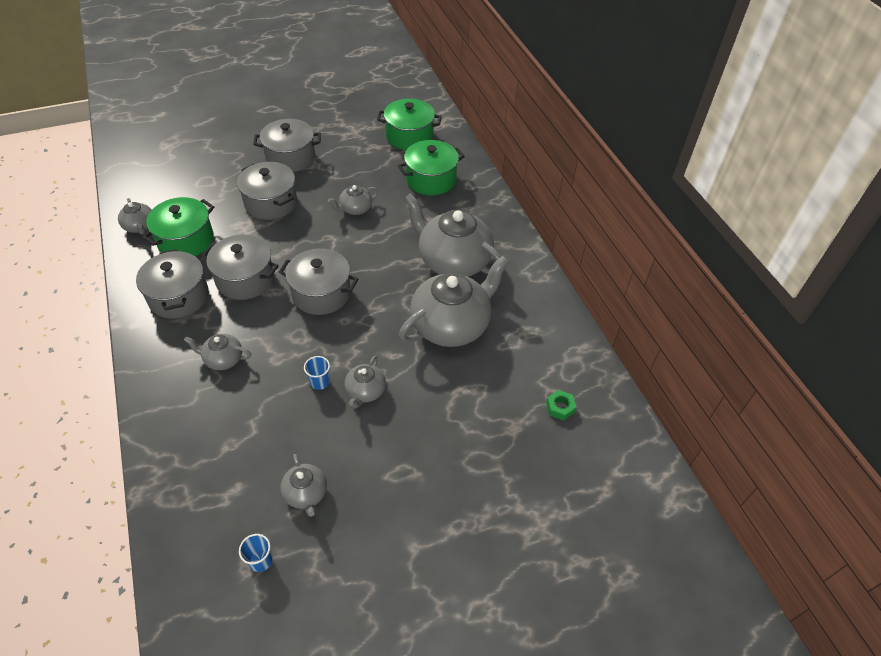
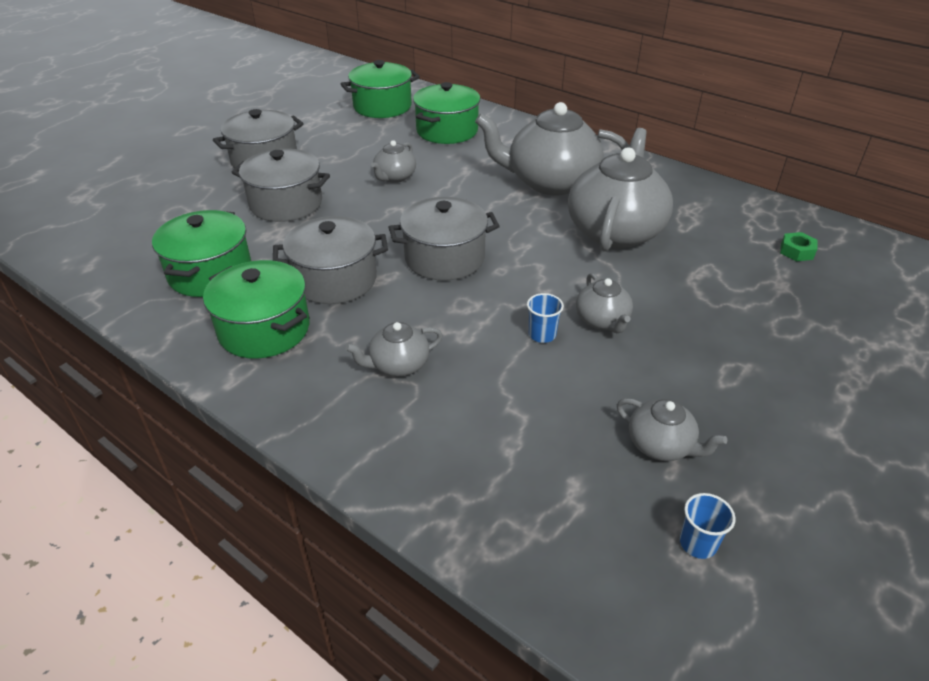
camera: 30 degrees left, 10 degrees down
grey teapot [118,198,152,235] -> none
grey pot [136,249,209,319] -> green pot [203,260,310,359]

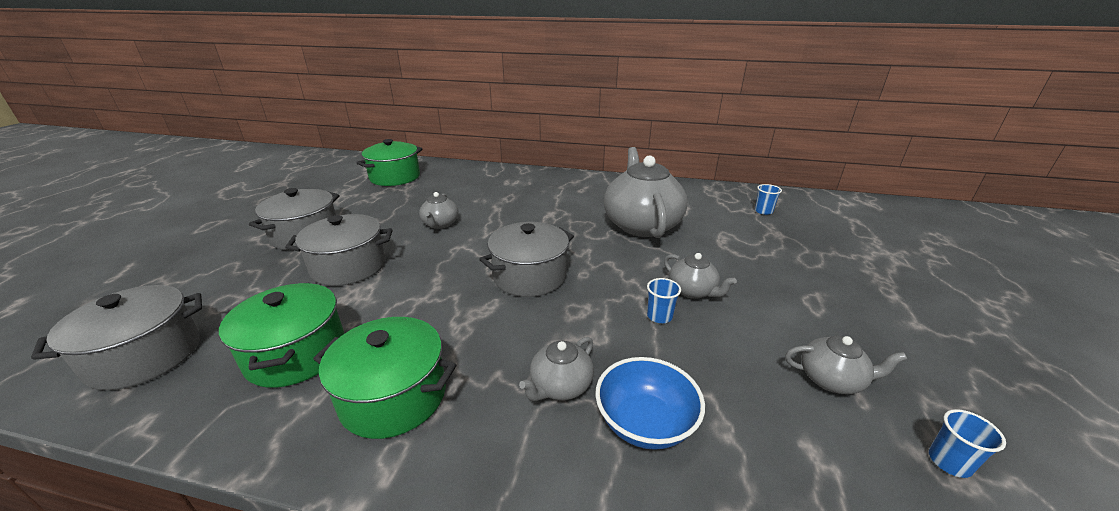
camera: 25 degrees left, 10 degrees down
grey pot [273,216,388,304] -> grey pot moved to [31,285,202,390]
green pot [413,82,480,144] -> none
grey teapot [475,102,629,195] -> none
green nut [780,232,817,261] -> blue cup [755,184,782,215]
none -> blue bowl [595,357,705,450]

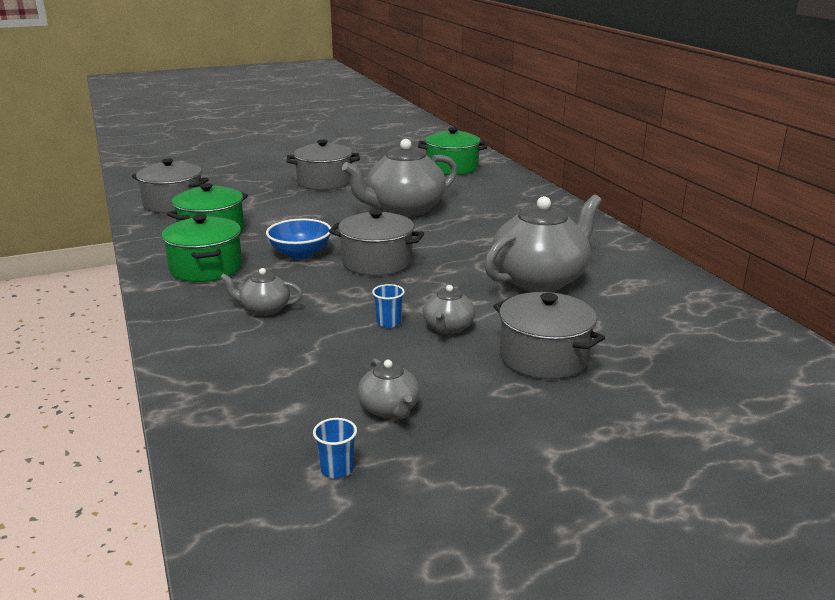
camera: 55 degrees right, 5 degrees down
grey pot [285,214,392,286] -> grey pot moved to [493,292,605,379]
grey teapot [419,192,459,229] -> grey teapot [342,139,457,217], size x2.10
blue bowl [595,357,705,450] -> blue bowl moved to [266,218,331,259]
blue cup [755,184,782,215] -> none

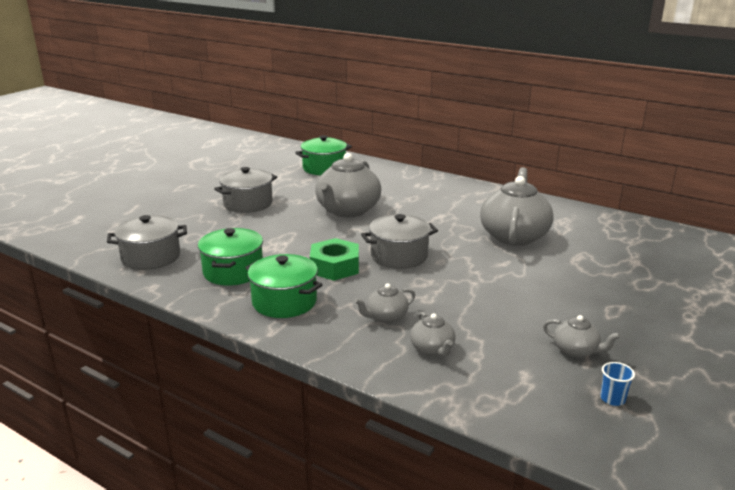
camera: 35 degrees left, 0 degrees up
blue bowl [266,218,331,259] -> green nut [310,238,359,281]
blue cup [372,284,405,328] -> none
grey teapot [423,285,475,334] -> grey teapot moved to [410,312,456,357]
grey pot [493,292,605,379] -> none

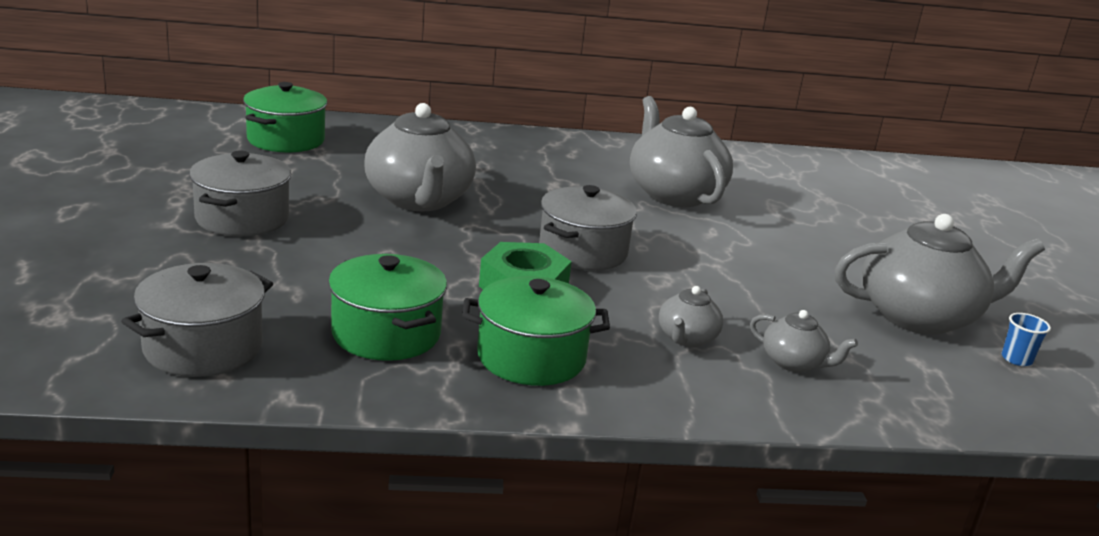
camera: 40 degrees left, 0 degrees up
grey teapot [543,315,620,358] -> grey teapot [835,214,1045,335], size x2.10

